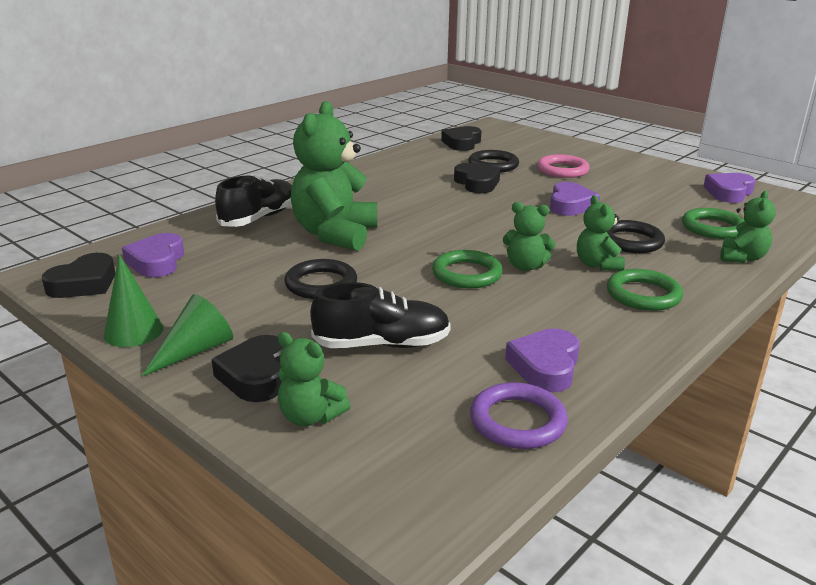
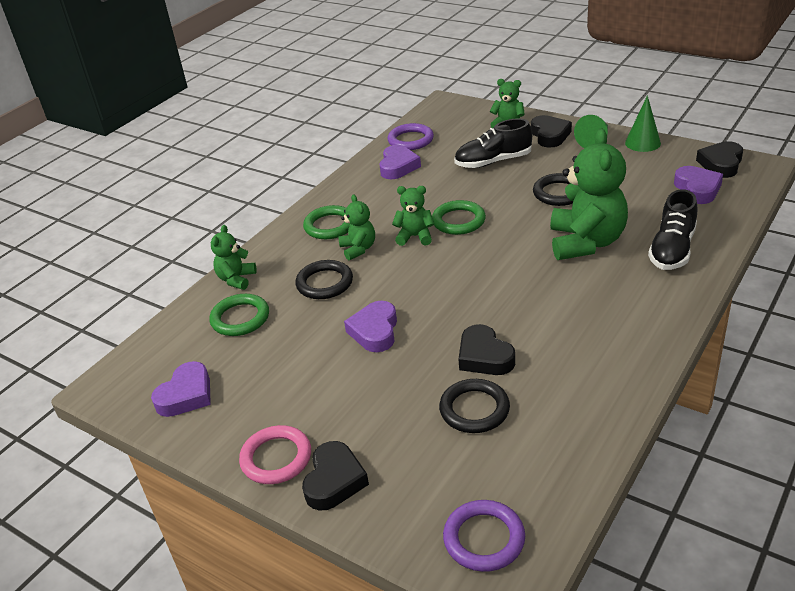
camera: 175 degrees right, 10 degrees up
black heart [441,126,482,151] -> black heart moved to [302,441,369,511]
pink ring [537,154,590,178] -> pink ring moved to [239,425,311,484]
none -> purple ring [443,500,525,572]

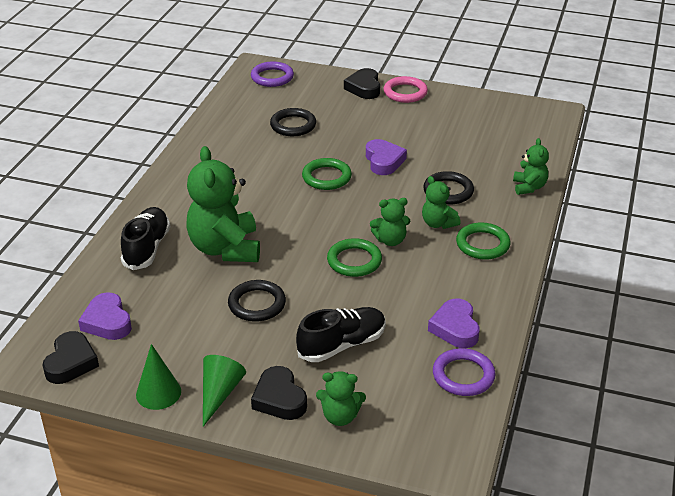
camera: 160 degrees right, 0 degrees up
purple heart [151,361,211,417] -> none
green ring [209,294,269,336] -> green ring moved to [302,158,352,190]
black heart [459,324,515,375] -> none

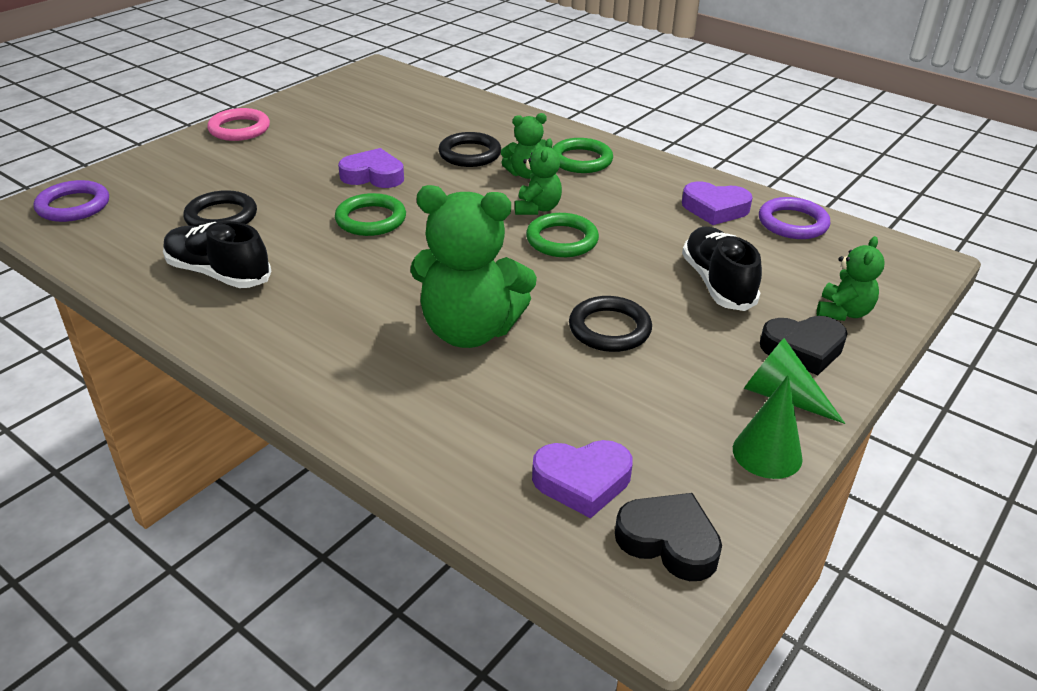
camera: 70 degrees left, 0 degrees up
black shoe [121,207,170,270] -> black shoe moved to [163,221,271,288]
black heart [344,68,380,99] -> none
green teddy bear [513,138,549,195] -> none

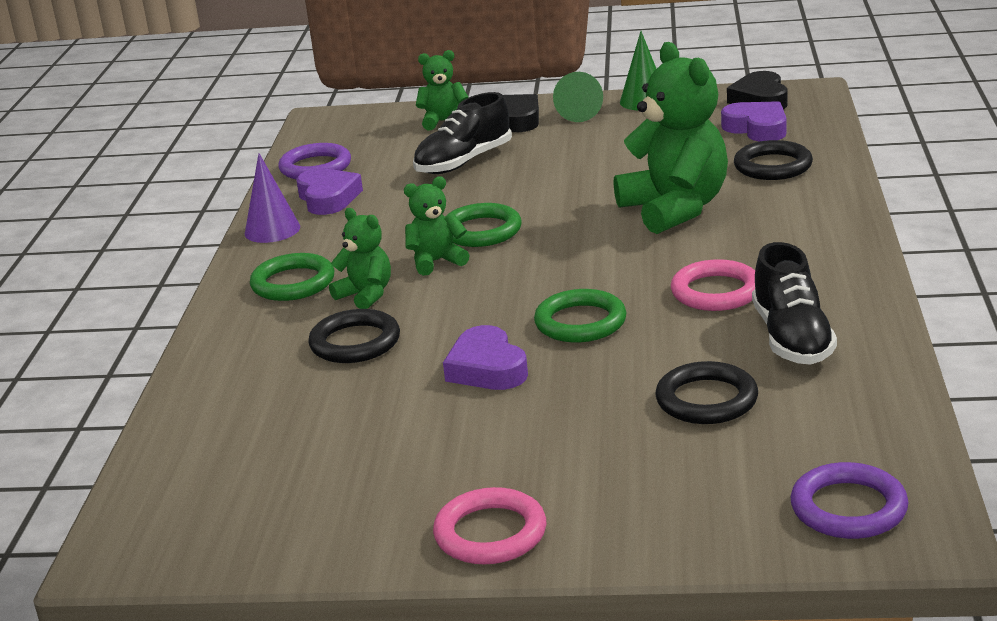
camera: 120 degrees left, 10 degrees down
black ring [569,296,652,352] -> black ring moved to [734,140,813,180]
none -> purple cone [245,153,300,243]
none -> pink ring [671,259,755,311]

